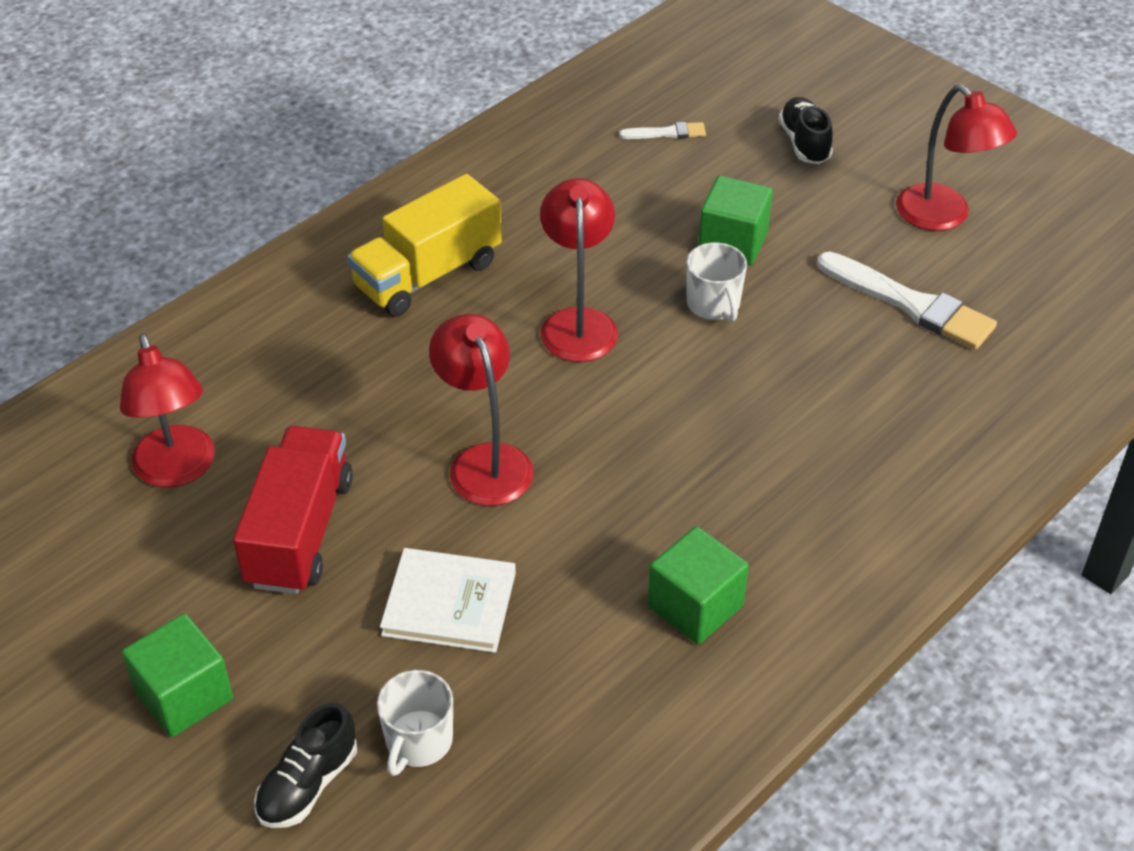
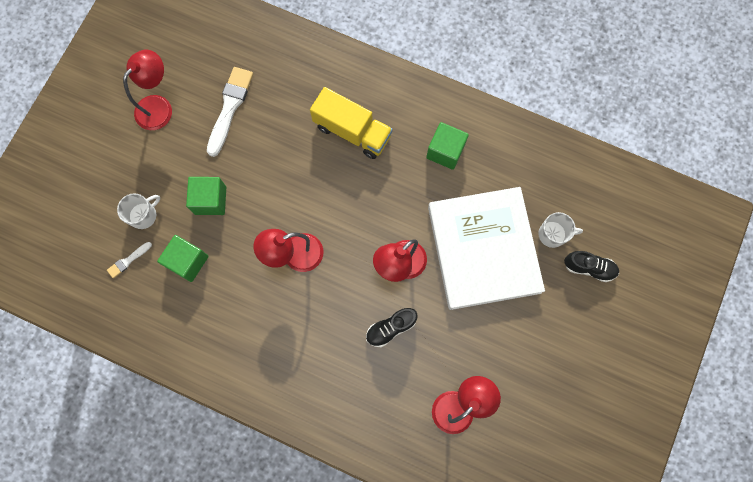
camera: 110 degrees left, 30 degrees up
green cube [122,614,233,737] -> green cube moved to [157,235,209,282]
red truck [233,426,353,594] -> none
yellow truck [347,174,502,317] -> yellow truck moved to [310,87,393,159]
white book [380,548,516,653] -> white book [428,187,545,310], size x2.08
white brush [619,122,706,139] -> white brush turned 105 degrees counterclockwise [107,242,152,278]
white mug [686,242,747,322] -> white mug moved to [117,193,160,229]
black shoe [779,97,833,164] -> black shoe moved to [366,308,418,347]

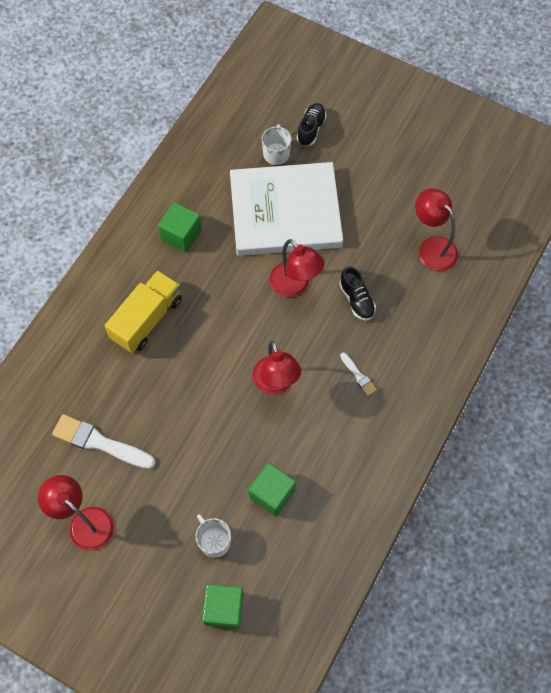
camera: 85 degrees left, 10 degrees down
white brush [107,242,152,278] -> white brush moved to [340,352,377,396]
green cube [186,177,226,215] -> green cube moved to [202,584,244,629]

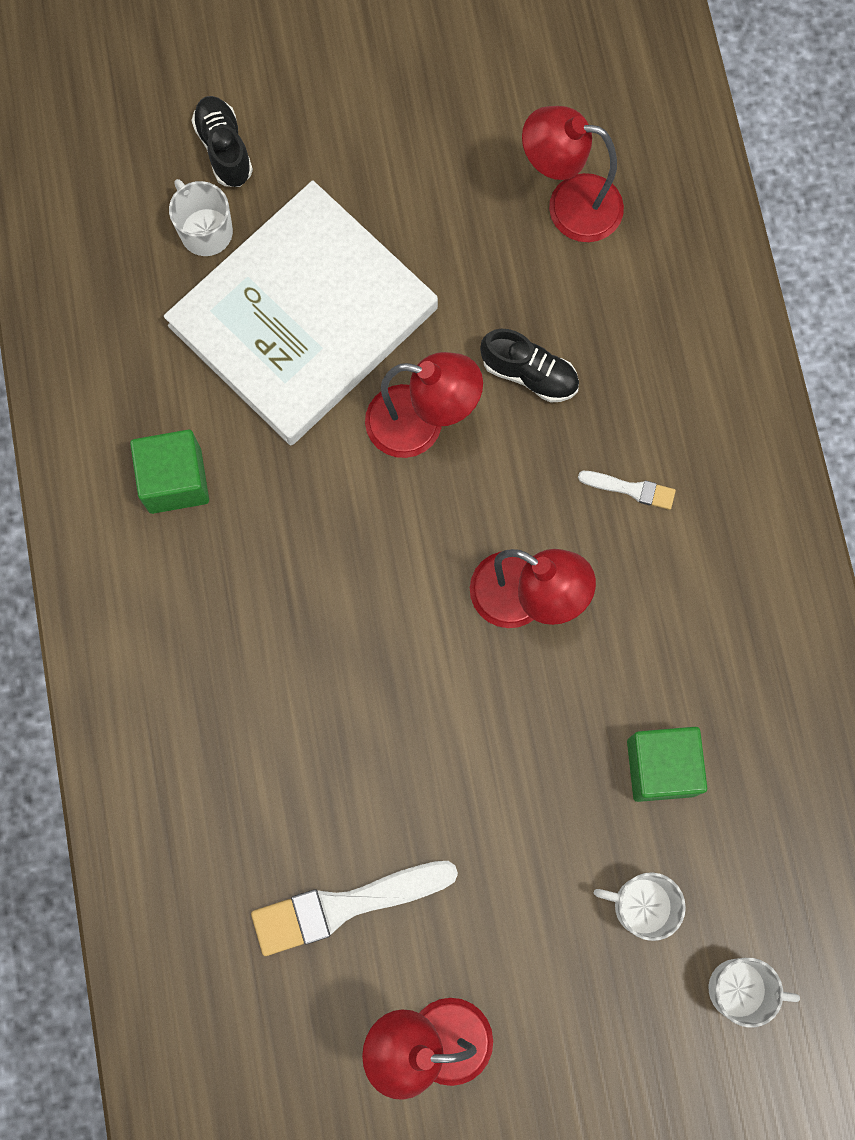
camera: 40 degrees left, 10 degrees up
yellow truck [104,270,182,353] -> none
green cube [202,584,244,629] -> white mug [709,958,800,1027]

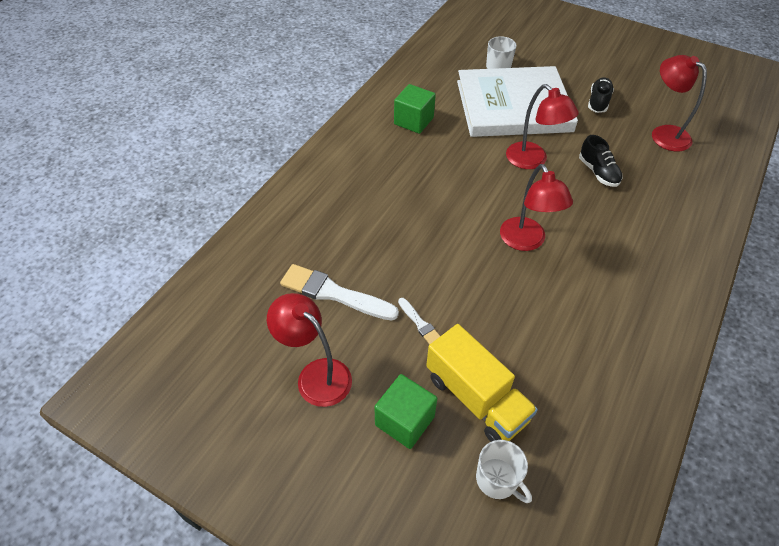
camera: 40 degrees right, 25 degrees down
black shoe [191,96,253,187] -> black shoe moved to [588,77,614,113]
white brush [578,471,676,510] -> white brush moved to [398,298,440,345]
white mug [594,872,686,941] -> yellow truck [426,324,538,442]
green cube [627,727,707,802] -> green cube moved to [375,374,437,449]

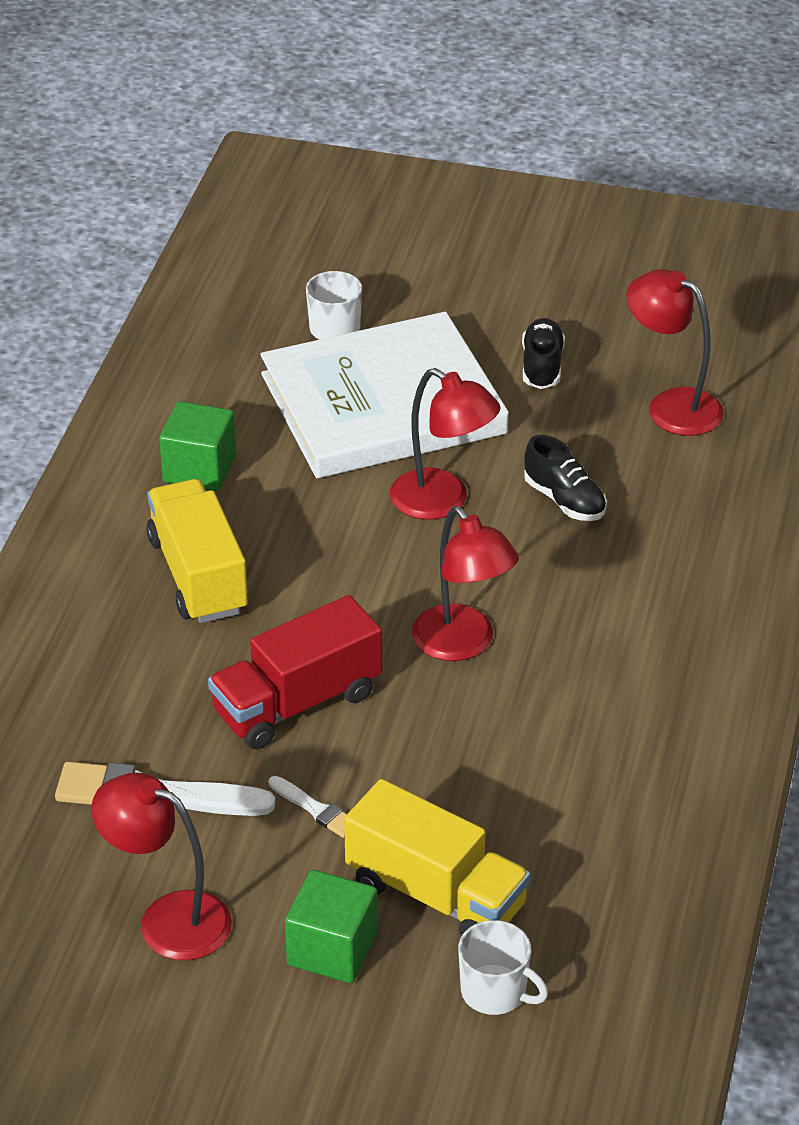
camera: 15 degrees left, 10 degrees down
none -> yellow truck [147,479,248,623]
none -> red truck [208,595,382,749]

